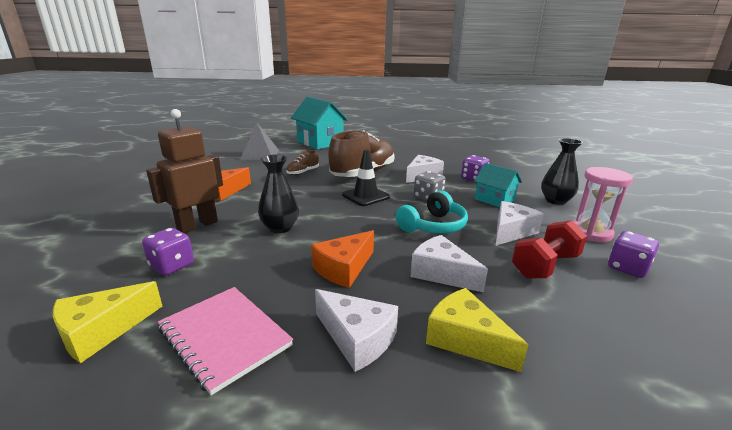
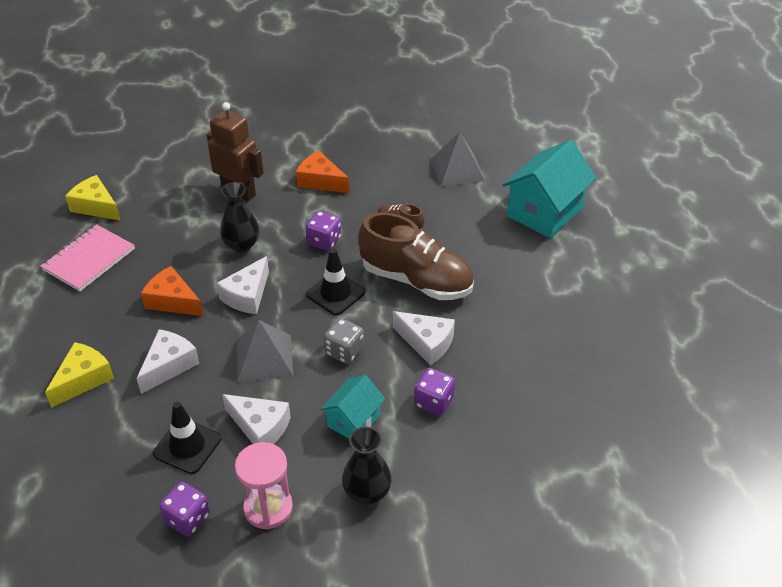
camera: 80 degrees right, 20 degrees up
purple dice [142,228,194,275] -> purple dice moved to [306,211,341,251]
white cheese [315,289,398,372] -> white cheese moved to [217,256,269,314]
turquoise headphones [396,190,468,233] -> grey pyramid [237,320,294,382]
red dumbbell [512,220,587,279] -> black traffic cone [153,402,221,474]

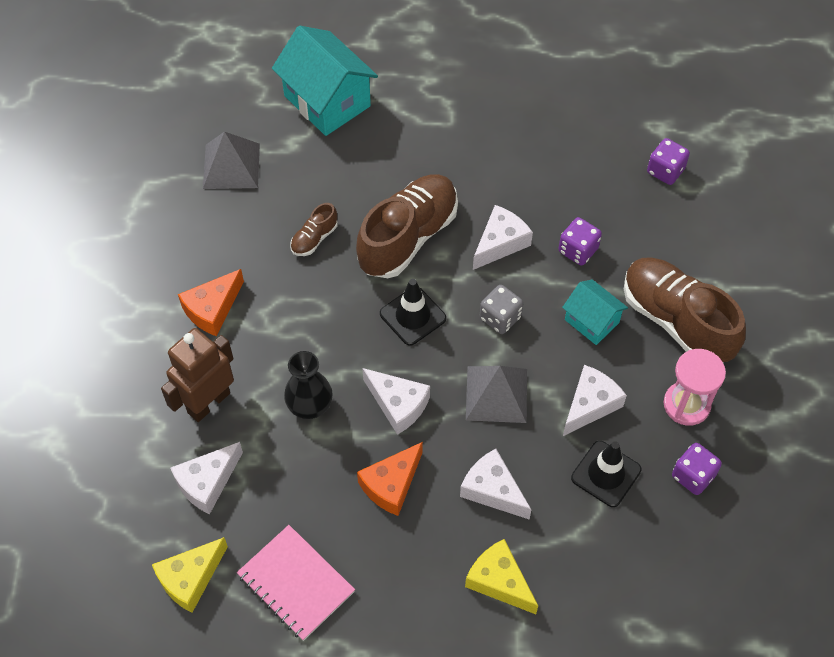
camera: 80 degrees left, 15 degrees up
purple dice [306,211,341,251] -> purple dice moved to [647,138,690,185]
black vase [342,426,392,504] -> brown shoe [624,257,746,362]
none -> white cheese [170,442,243,514]

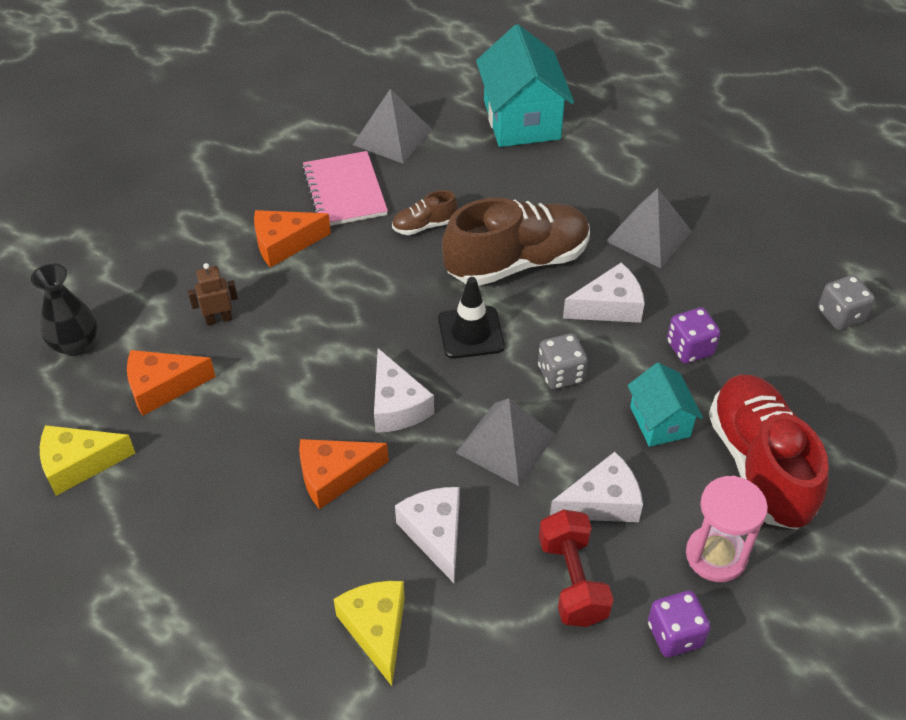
camera: 30 degrees right, 10 degrees down
brown robot [161,328,234,422] -> brown robot [188,263,238,326], size x0.52
white cheese [170,442,243,514] -> orange cheese [127,350,216,416]
pink notebook [237,525,355,641] -> pink notebook moved to [302,151,388,226]
black vase [284,351,333,419] -> black vase moved to [31,263,98,356]
black traffic cone [571,441,641,507] -> red dumbbell [539,509,614,627]
brown shoe [624,257,746,362] -> red shoe [709,375,829,530]
purple dice [647,138,690,185] -> grey dice [818,275,875,330]
none -> grey pyramid [606,188,692,268]

